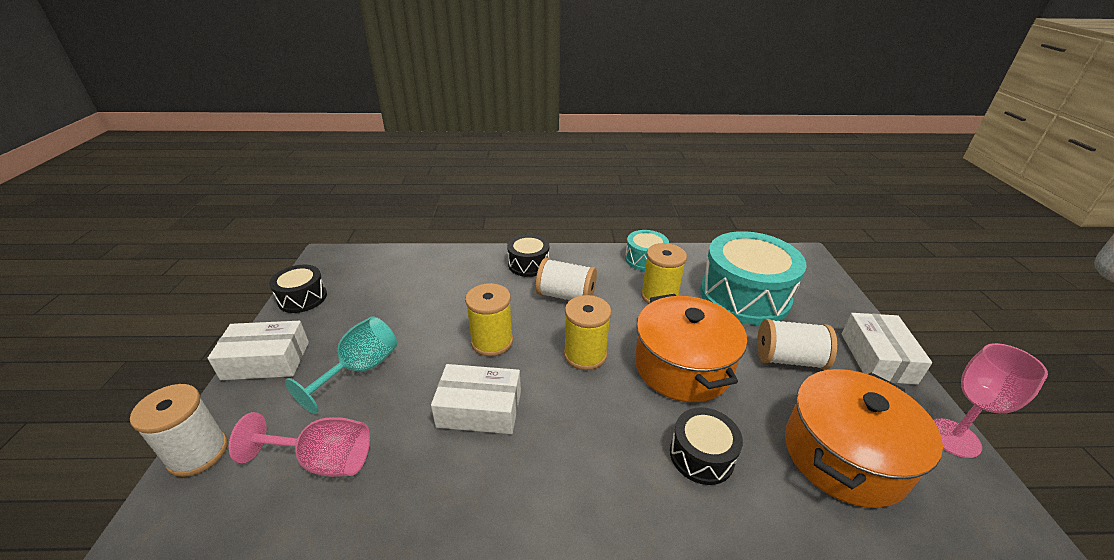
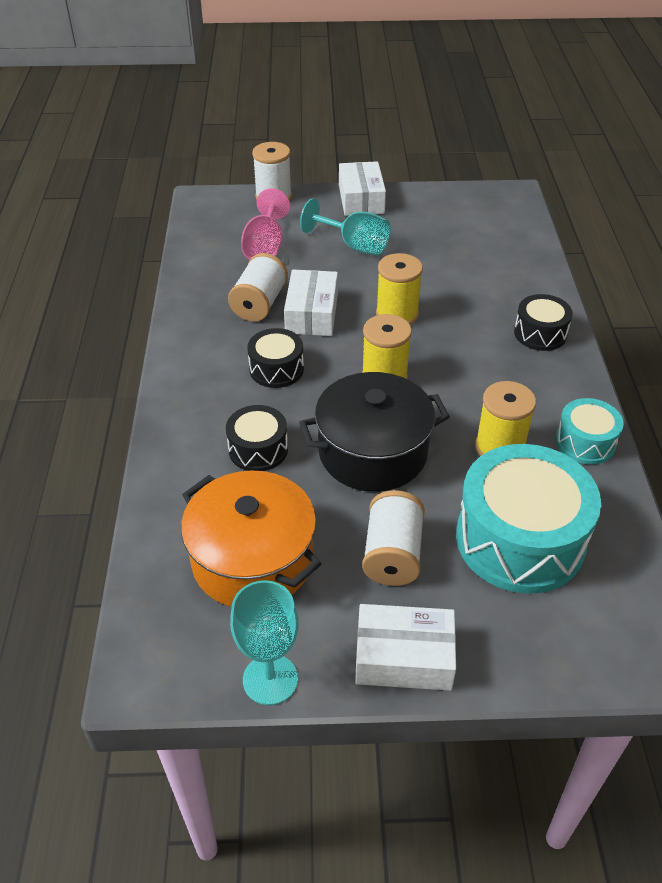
camera: 90 degrees right, 10 degrees up
black drum [269,264,327,313] -> black drum moved to [247,328,304,388]
white spool [536,258,597,301] -> white spool moved to [228,253,288,322]
orange pot [635,294,747,402] -> black pot [299,372,450,492]
pink goblet [933,343,1048,458] -> turquoise goblet [230,580,299,705]

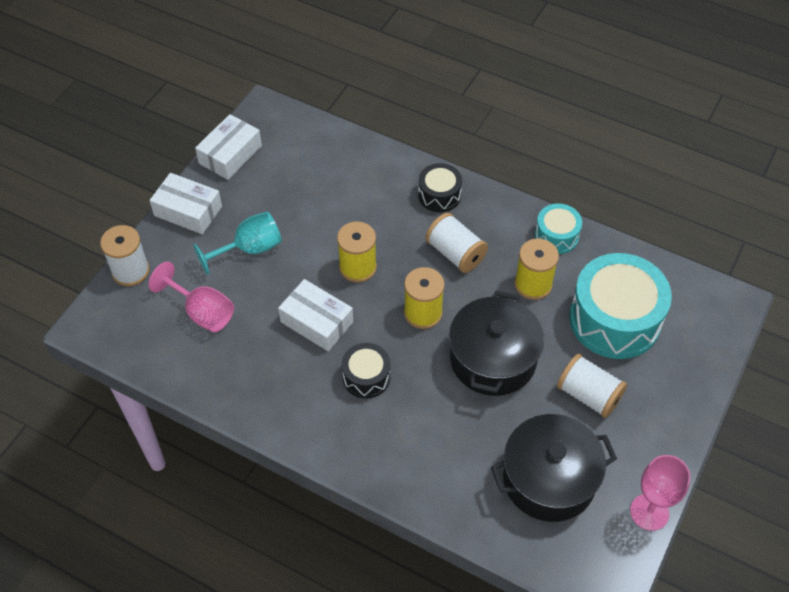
camera: 60 degrees left, 10 degrees up
orange pot [181,471,321,607] -> black pot [491,414,617,522]
black drum [226,405,288,471] -> none
white spool [228,253,288,322] -> white spool moved to [425,213,488,273]
turquoise goblet [230,580,299,705] -> pink goblet [630,455,690,531]
white box [355,604,456,691] -> white box moved to [195,114,262,180]

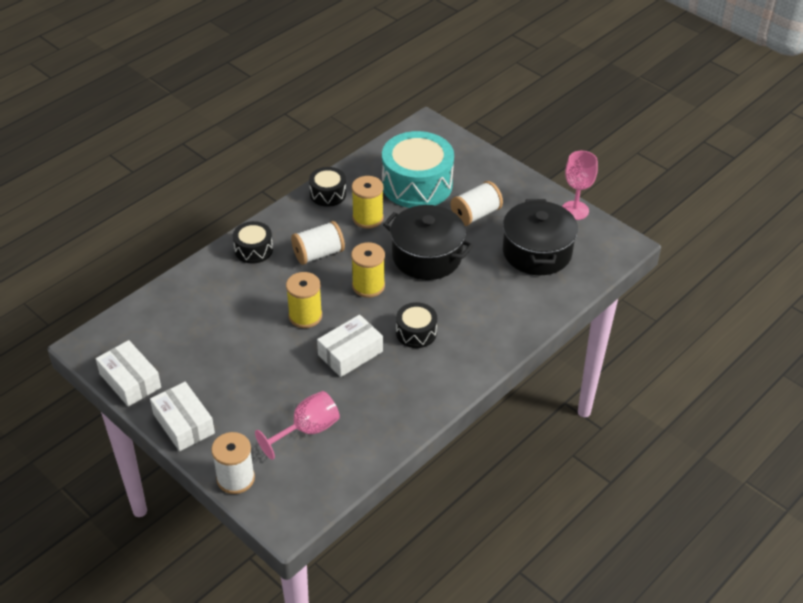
camera: 75 degrees left, 10 degrees down
white box [150,173,222,234] -> white box turned 75 degrees counterclockwise [150,382,215,451]
turquoise goblet [193,211,282,275] -> none
turquoise drum [535,204,582,254] -> black drum [309,167,346,207]

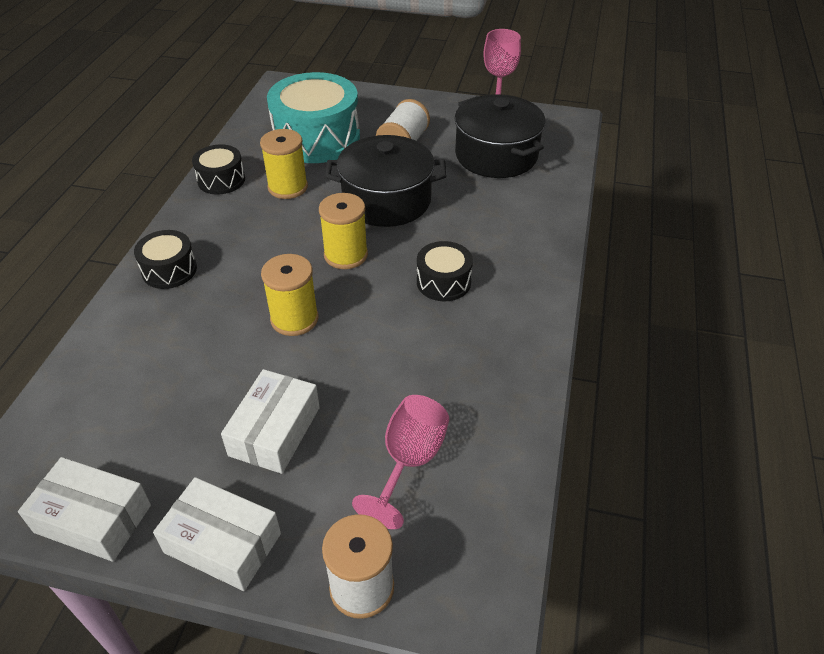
camera: 30 degrees left, 0 degrees up
white spool [291,221,345,265] -> none
white box [317,315,383,377] -> white box moved to [221,369,320,474]

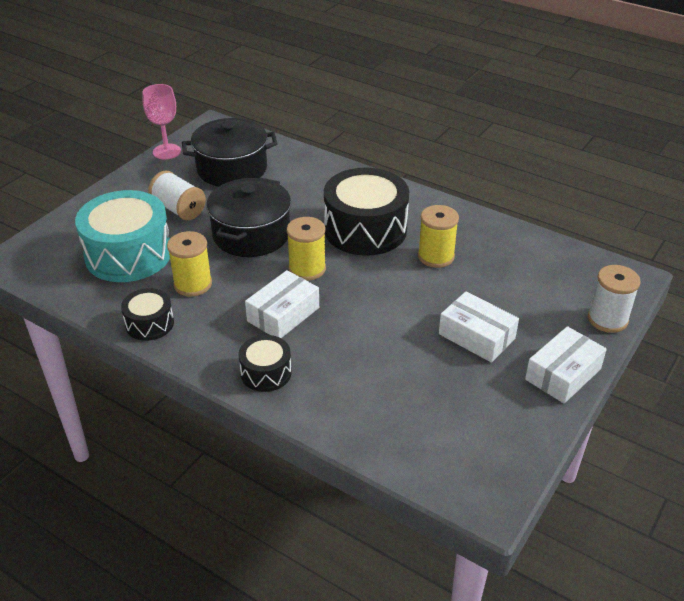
camera: 70 degrees left, 5 degrees down
white box [18,457,151,562] -> white box moved to [245,270,319,338]
yellow spool [261,254,318,336] -> yellow spool moved to [418,205,459,268]
pink goblet [352,395,449,529] -> none
black drum [417,241,473,301] -> black drum [324,168,409,256], size x1.96

